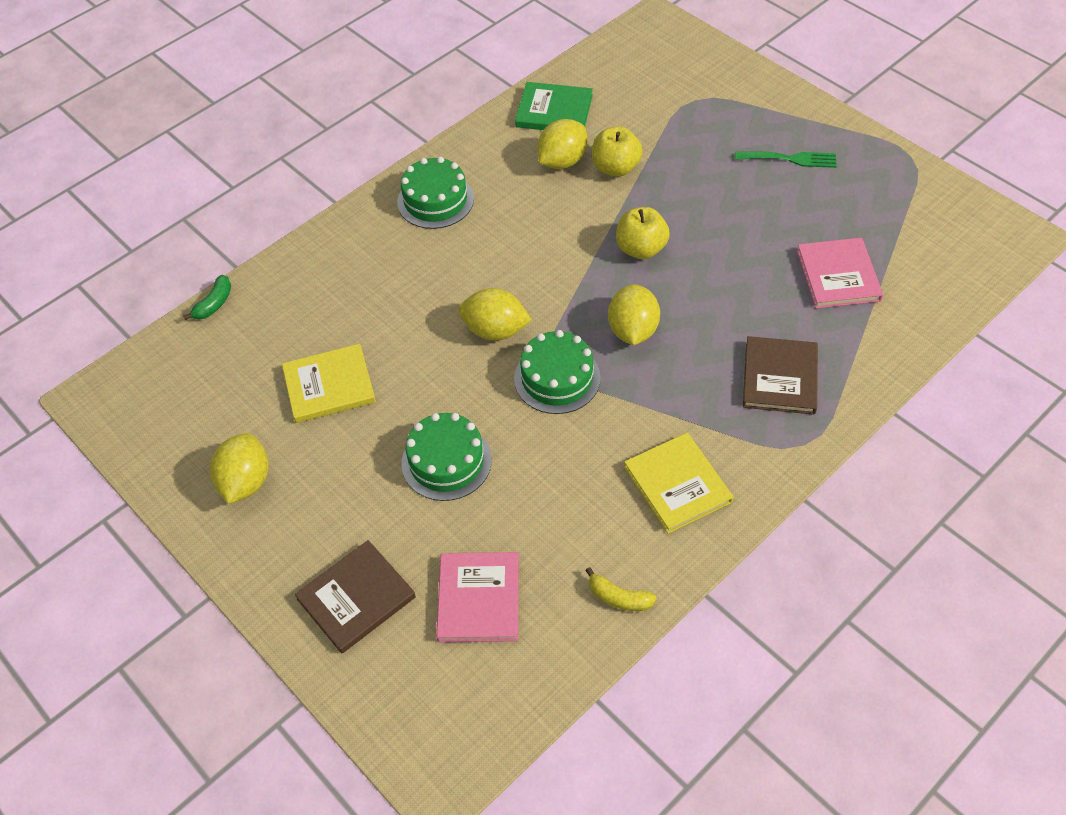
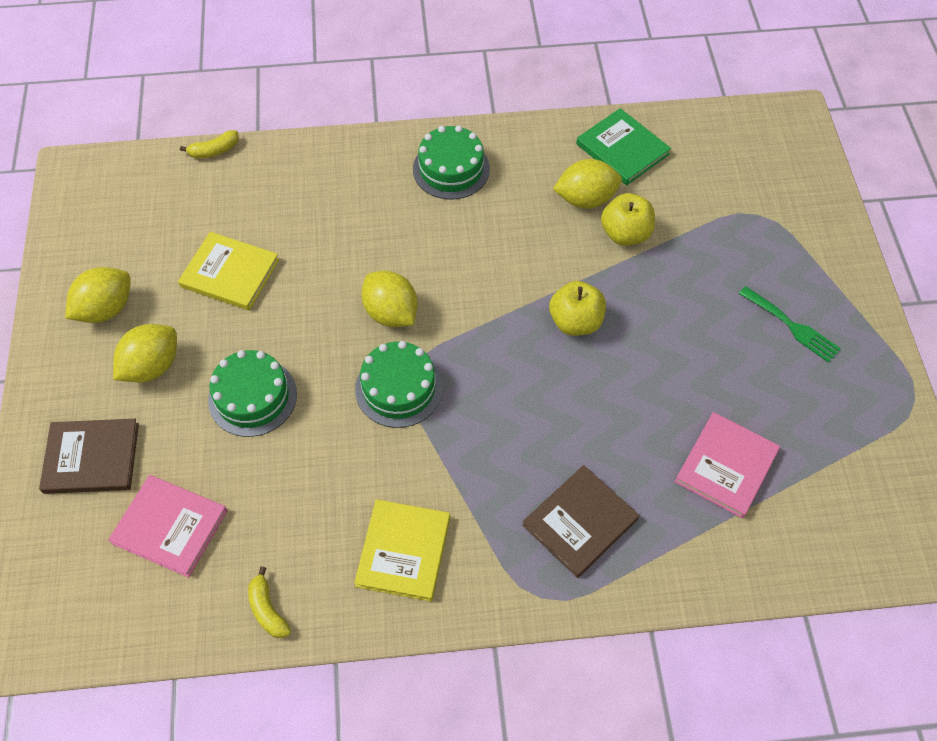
camera: 35 degrees right, 5 degrees up
green banana [183,275,231,320] -> yellow banana [180,130,239,159]
pink book [436,552,519,642] -> pink book turned 75 degrees clockwise [108,475,227,578]
yellow lemon [608,284,660,345] -> yellow lemon moved to [113,324,177,383]

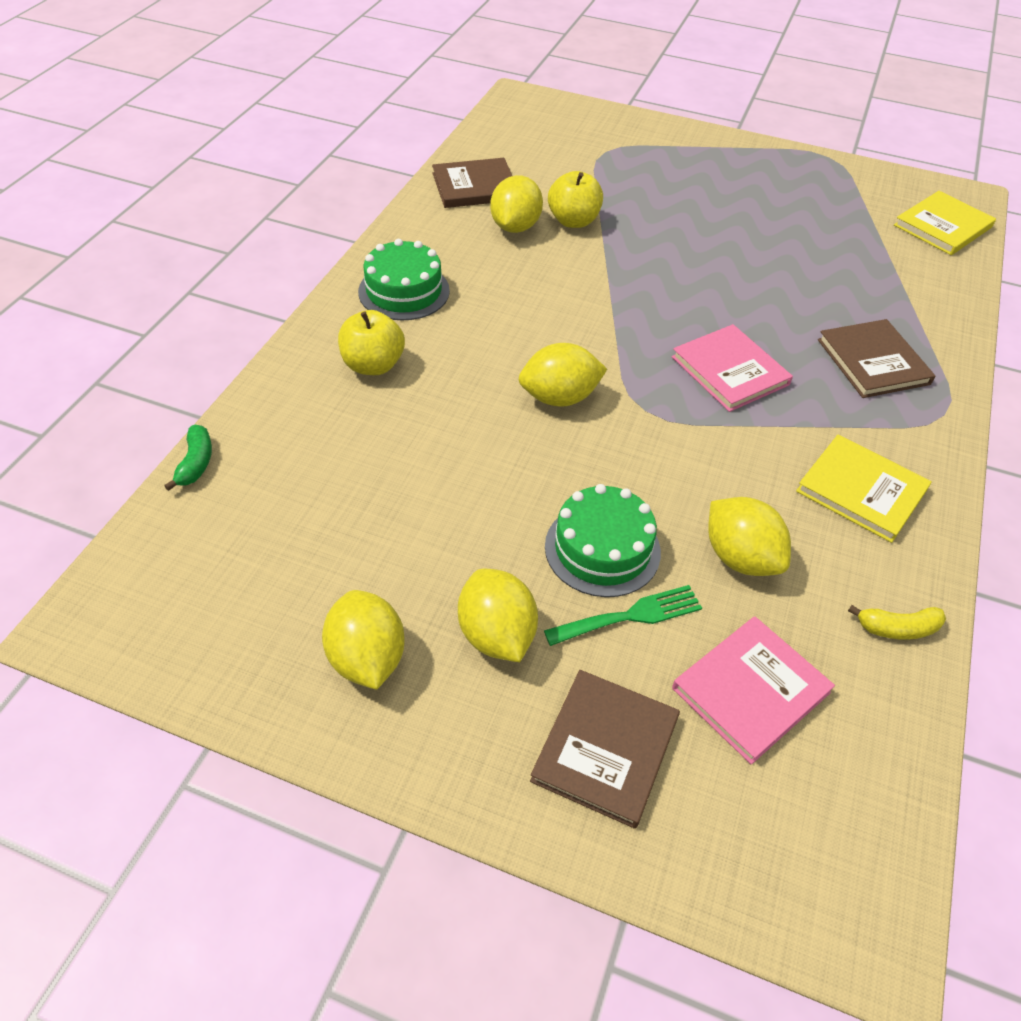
camera: 65 degrees left, 10 degrees down
yellow book [178,232,279,310] -> yellow book moved to [894,191,996,255]
yellow banana [180,130,239,159] -> green banana [164,425,212,491]
green cake [355,341,443,428] -> none
yellow apple [549,281,606,336] -> yellow apple moved to [338,310,405,375]
green book [576,108,671,185] -> brown book [432,158,512,208]
pink book [675,412,780,518] -> pink book moved to [672,324,793,412]
green fork [739,286,841,363] -> green fork moved to [544,585,702,646]
none -> yellow lemon [708,497,791,576]

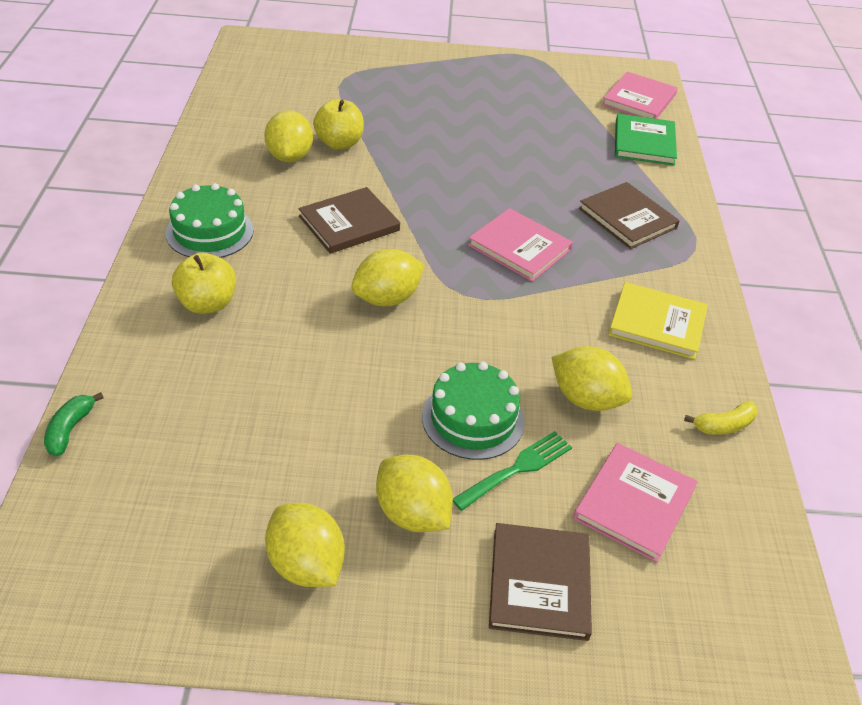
camera: 20 degrees left, 5 degrees down
green banana [164,425,212,491] -> green banana turned 150 degrees counterclockwise [44,392,104,456]
brown book [432,158,512,208] -> brown book moved to [298,187,400,254]
yellow book [894,191,996,255] -> pink book [602,72,678,119]
none -> green book [615,114,677,166]

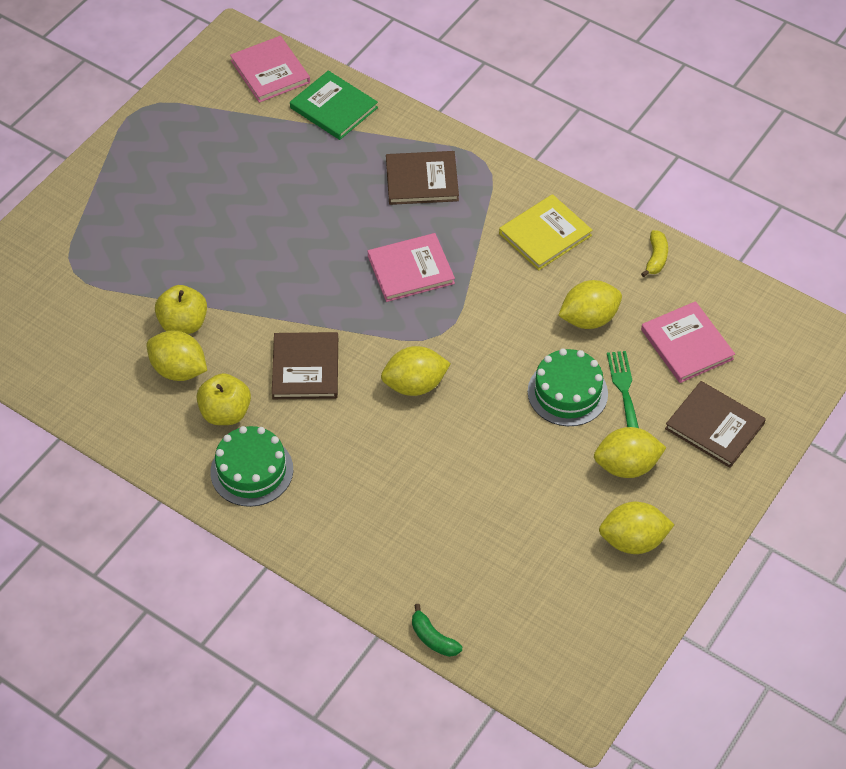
camera: 55 degrees left, 10 degrees up
yellow apple [172,253,236,314] -> yellow apple moved to [196,373,251,425]
yellow lemon [351,249,425,306] -> yellow lemon turned 75 degrees clockwise [381,346,451,396]

